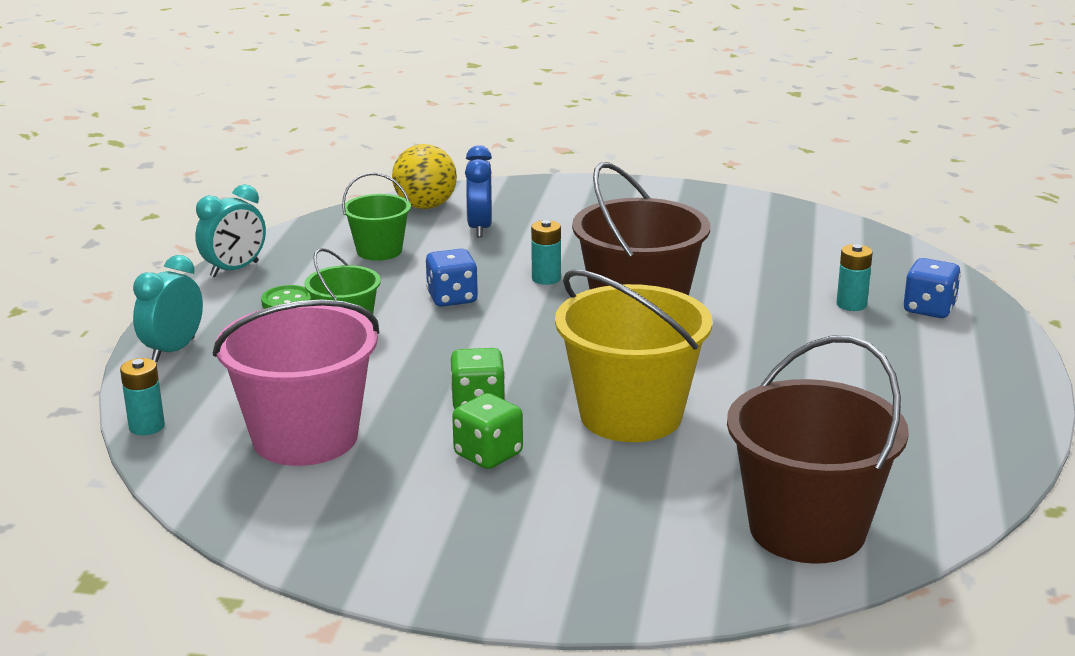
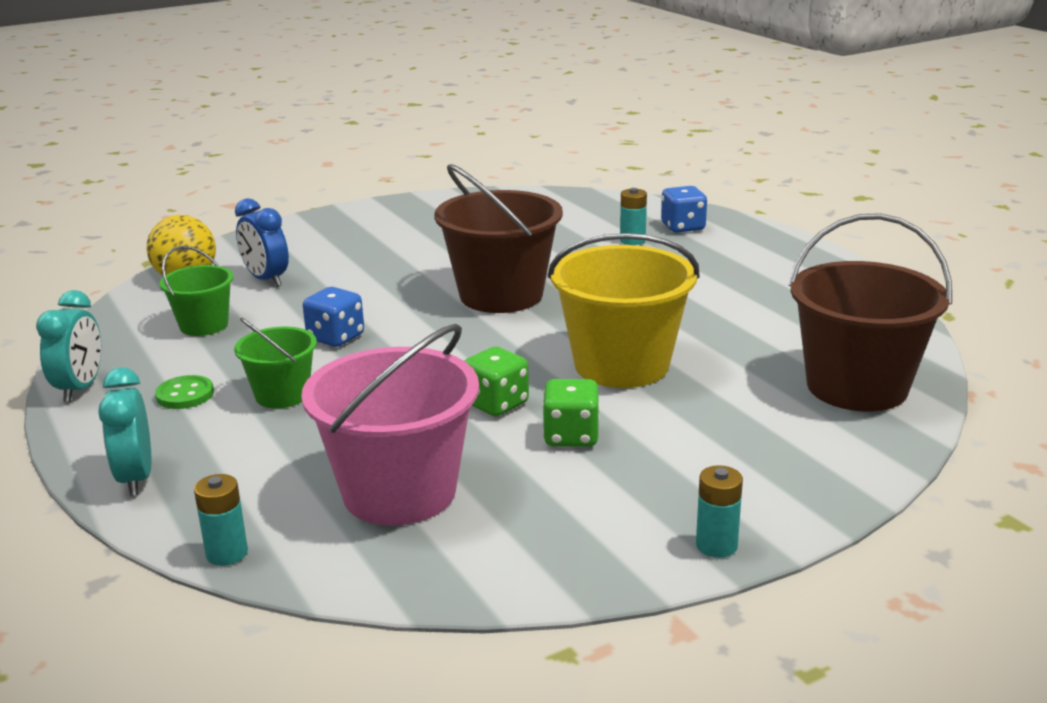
camera: 40 degrees left, 0 degrees up
turquoise battery [531,220,561,285] -> turquoise battery moved to [696,465,743,558]

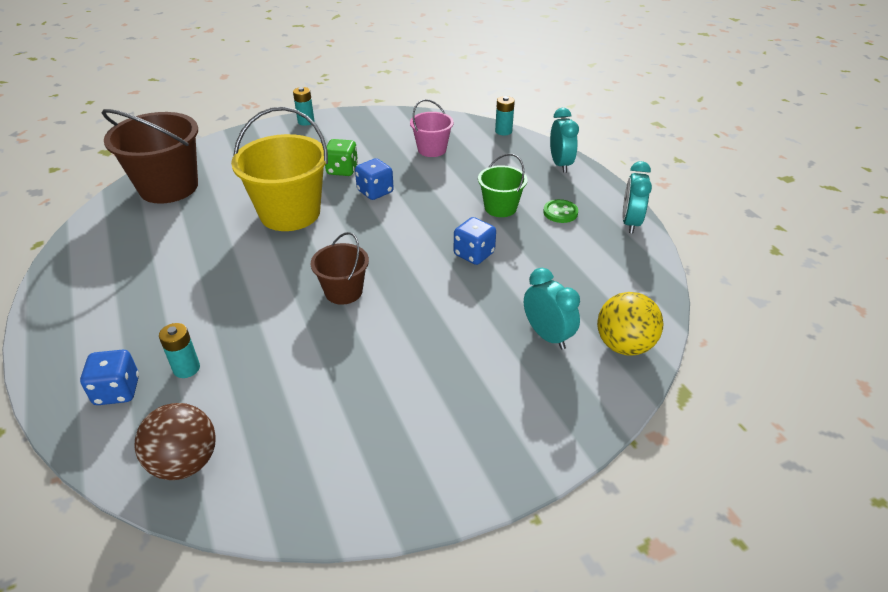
camera: 175 degrees left, 15 degrees up
green bucket [160,246,233,336] -> none
blue clock [235,198,289,287] -> turquoise clock [524,268,580,350]
pink bucket [301,324,479,526] -> pink bucket [410,99,454,157], size x0.55
brown bucket [434,164,563,313] -> brown bucket [311,232,369,305], size x0.55
green dice [465,347,529,416] -> blue dice [355,158,394,200]
none -> brown ball [134,403,216,480]

